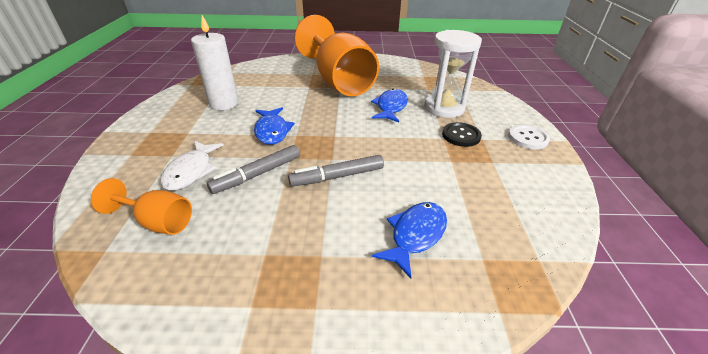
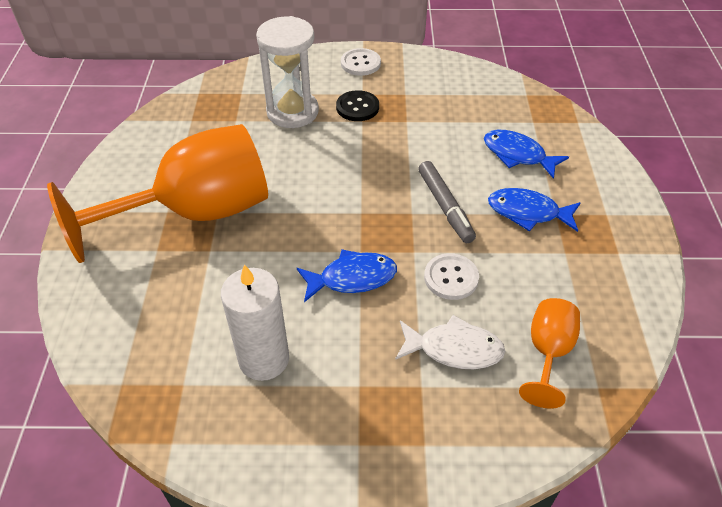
camera: 90 degrees left, 10 degrees up
grey marker [207,145,300,194] -> white button [424,253,479,300]
blue fish [371,89,408,122] -> blue fish moved to [488,188,581,232]

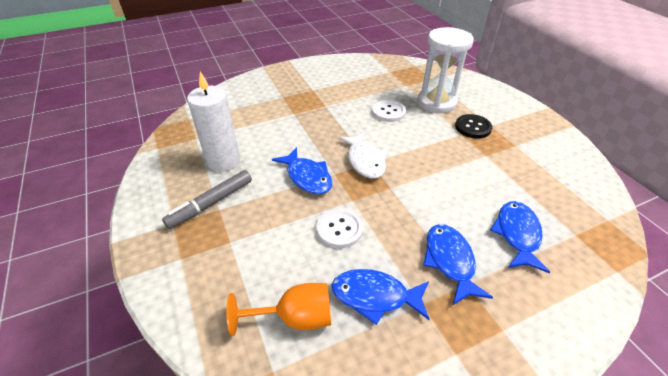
camera: 65 degrees right, 5 degrees down
orange goblet [47,124,268,263] -> none
white button [341,48,381,76] -> white button moved to [372,100,406,122]
white fish [395,315,505,369] -> white fish moved to [339,132,387,179]
grey marker [418,161,476,243] -> grey marker moved to [162,170,252,229]
none -> blue fish [332,269,429,325]

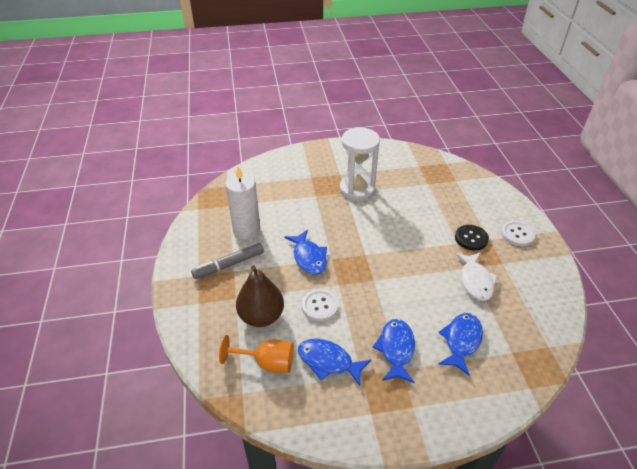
camera: 15 degrees right, 0 degrees up
white fish [339,132,387,179] -> white fish moved to [455,252,498,301]
white button [372,100,406,122] -> white button moved to [501,221,536,246]
white hourglass [418,27,474,113] -> white hourglass moved to [340,127,380,200]
none -> brown pear [236,266,284,327]

